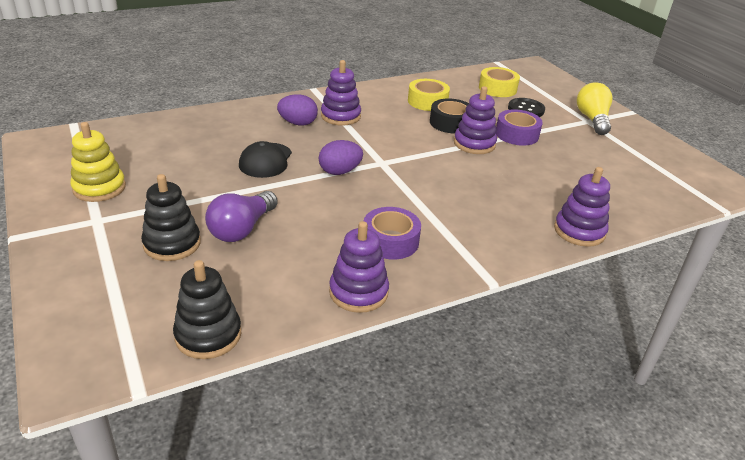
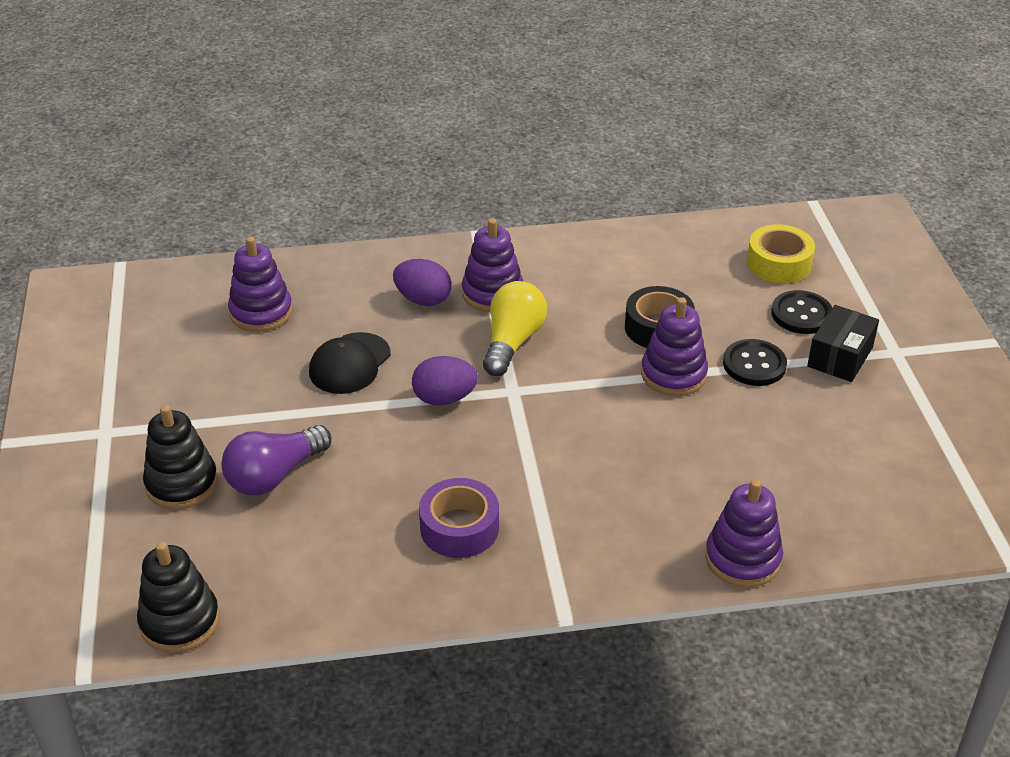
camera: 20 degrees right, 5 degrees up
yellow stacking toy [70,122,126,202] -> none
purple stacking toy [329,221,389,313] -> purple stacking toy moved to [228,237,292,332]
yellow tape [408,79,450,111] -> none
purple tape [496,109,543,146] -> black button [723,339,787,386]
yellow light bulb [577,82,612,135] -> yellow light bulb moved to [483,281,547,376]
none -> black box [807,305,879,382]

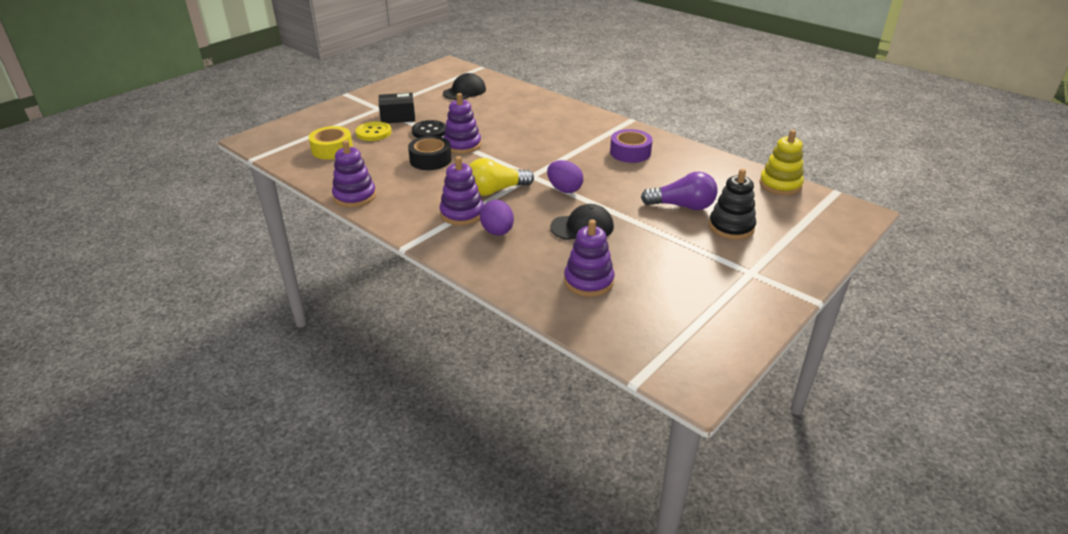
camera: 130 degrees left, 5 degrees down
black stacking toy [137,542,219,653] -> yellow stacking toy [760,130,804,195]
purple stacking toy [705,479,783,587] -> purple stacking toy moved to [332,140,376,207]
black button [771,290,832,334] -> yellow button [356,121,392,141]
none -> black cap [443,73,486,100]

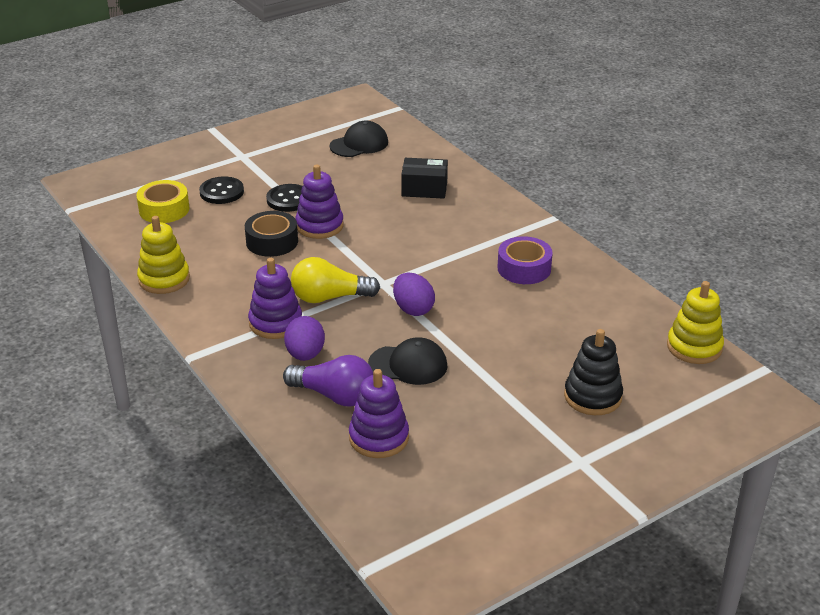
camera: 15 degrees right, 0 degrees up
purple stacking toy [332,140,376,207] -> yellow stacking toy [137,216,190,294]
yellow button [356,121,392,141] -> black button [199,176,244,204]
black box [379,93,415,123] -> black box moved to [401,158,448,199]
purple light bulb [641,172,718,210] -> purple light bulb moved to [283,355,373,407]

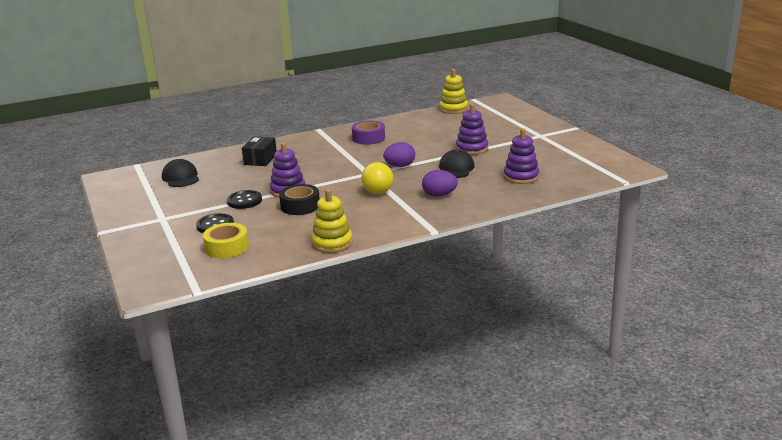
camera: 80 degrees left, 10 degrees down
purple stacking toy [248,258,302,339] -> purple stacking toy moved to [456,104,488,155]
purple light bulb [283,355,373,407] -> none
black stacking toy [564,329,623,415] -> none

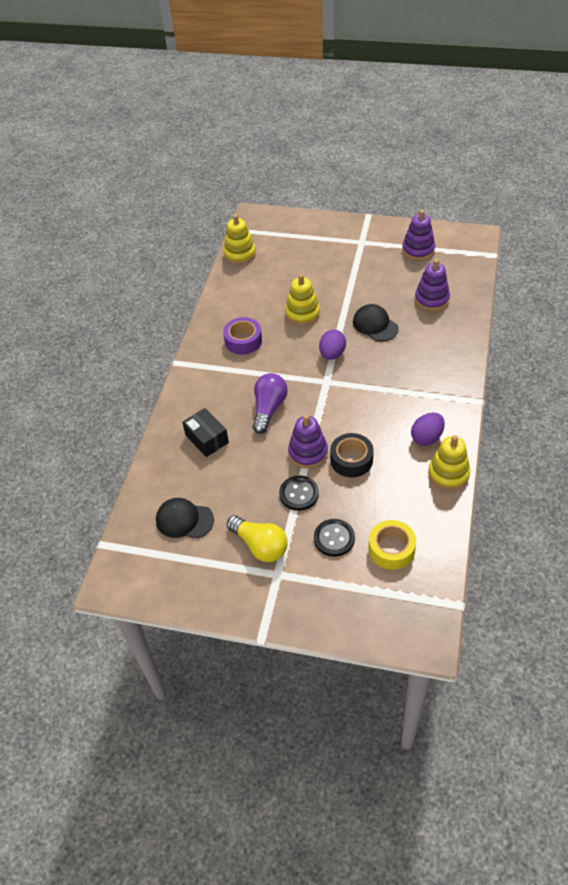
camera: 50 degrees left, 25 degrees up
yellow light bulb [361,162,393,194] -> yellow light bulb moved to [227,515,288,562]
purple egg [422,170,458,197] -> purple egg moved to [411,413,445,446]
purple stacking toy [456,104,488,155] -> purple stacking toy moved to [402,210,435,261]
none -> purple light bulb [253,373,288,434]
none -> yellow stacking toy [285,274,320,326]

